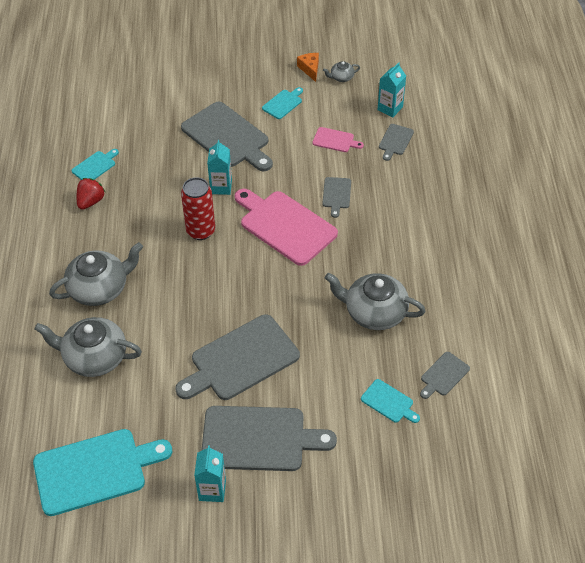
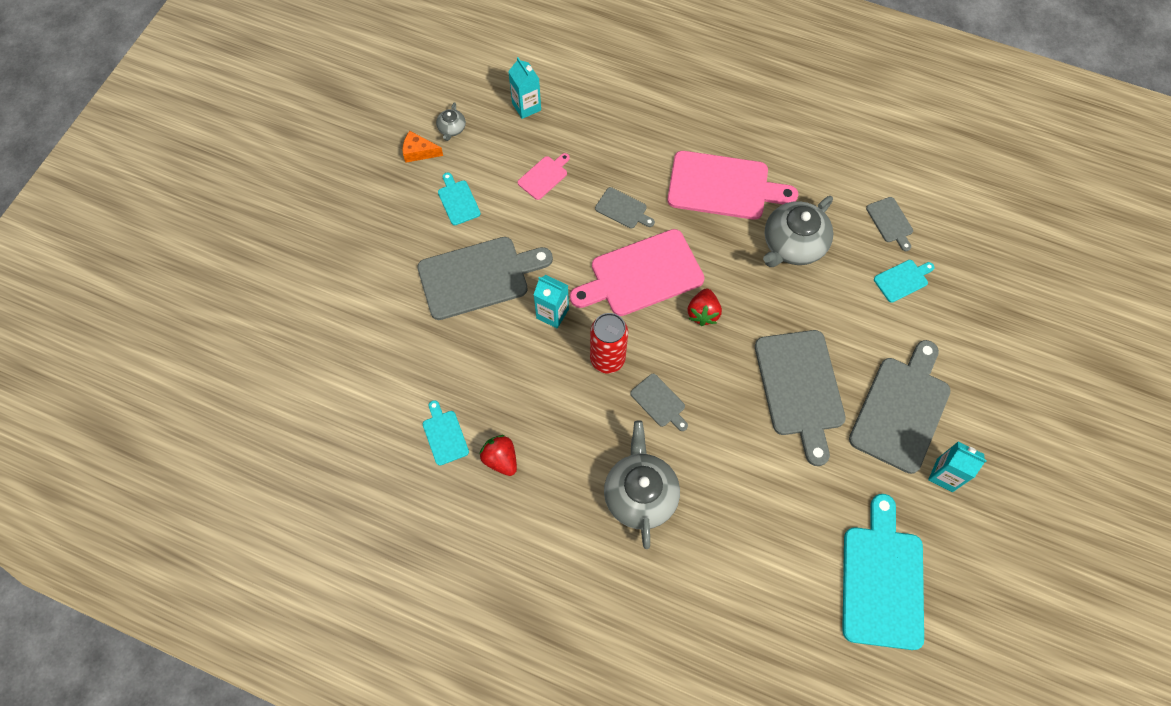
camera: 65 degrees left, 15 degrees up
grey teapot [34,317,142,377] -> none
grey cutting board [379,124,414,161] -> grey cutting board moved to [630,374,688,431]
none -> pink cutting board [667,151,798,220]
none -> red strawberry [688,289,722,326]

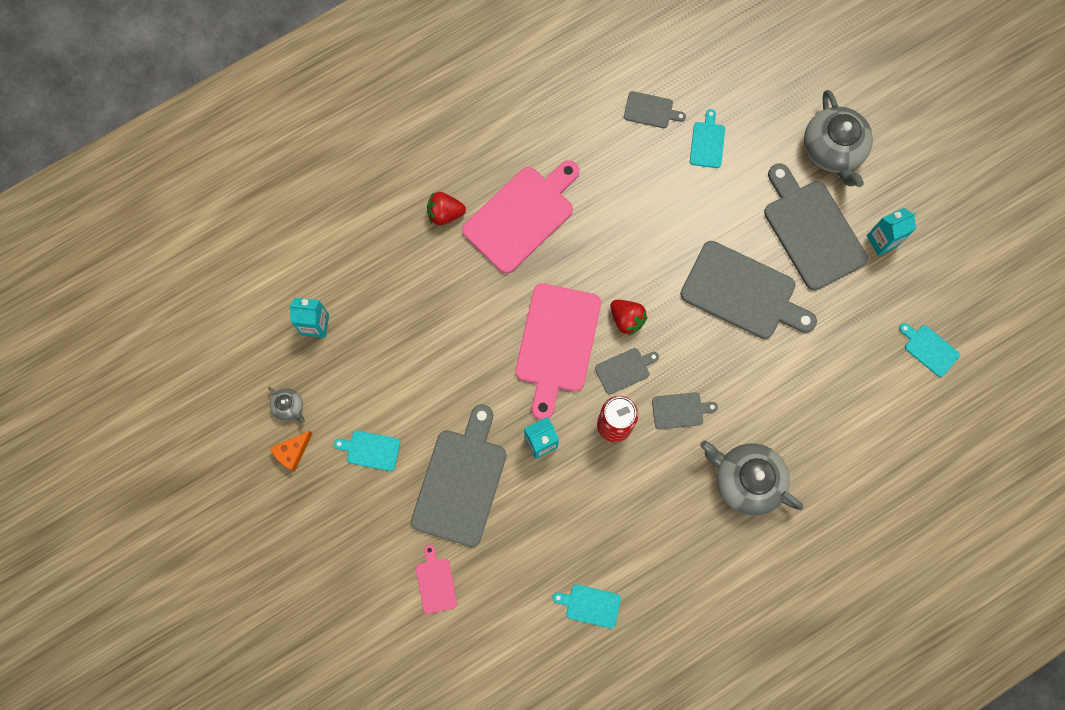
camera: 55 degrees left, 10 degrees up
red strawberry [479,435,517,476] -> red strawberry moved to [427,192,466,225]
pink cutting board [518,153,570,200] -> pink cutting board moved to [416,545,457,614]
grey cutting board [595,187,655,229] -> grey cutting board moved to [595,348,659,394]
grey teapot [763,196,833,267] -> grey teapot moved to [804,90,873,187]
turquoise cutting board [842,494,924,650] -> turquoise cutting board [899,323,960,377], size x0.47

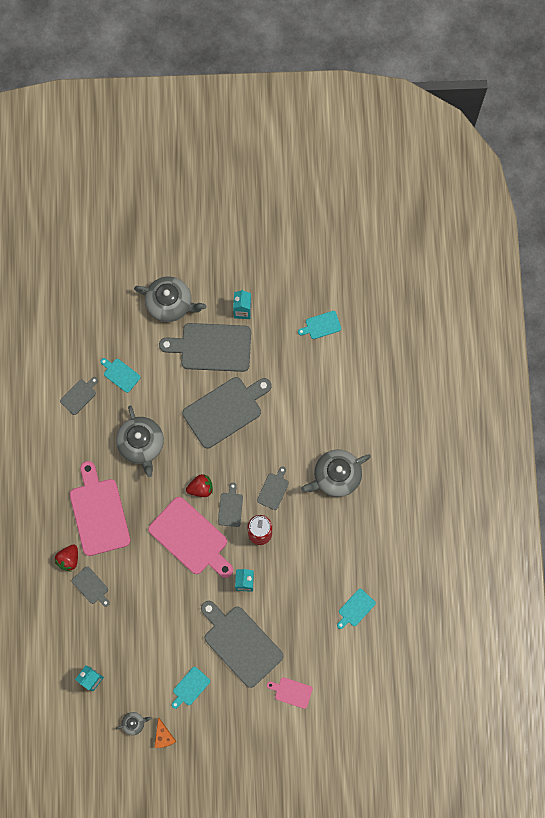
camera: 60 degrees left, 0 degrees up
none -> grey cutting board [72,566,110,607]
none -> grey teapot [116,405,164,477]

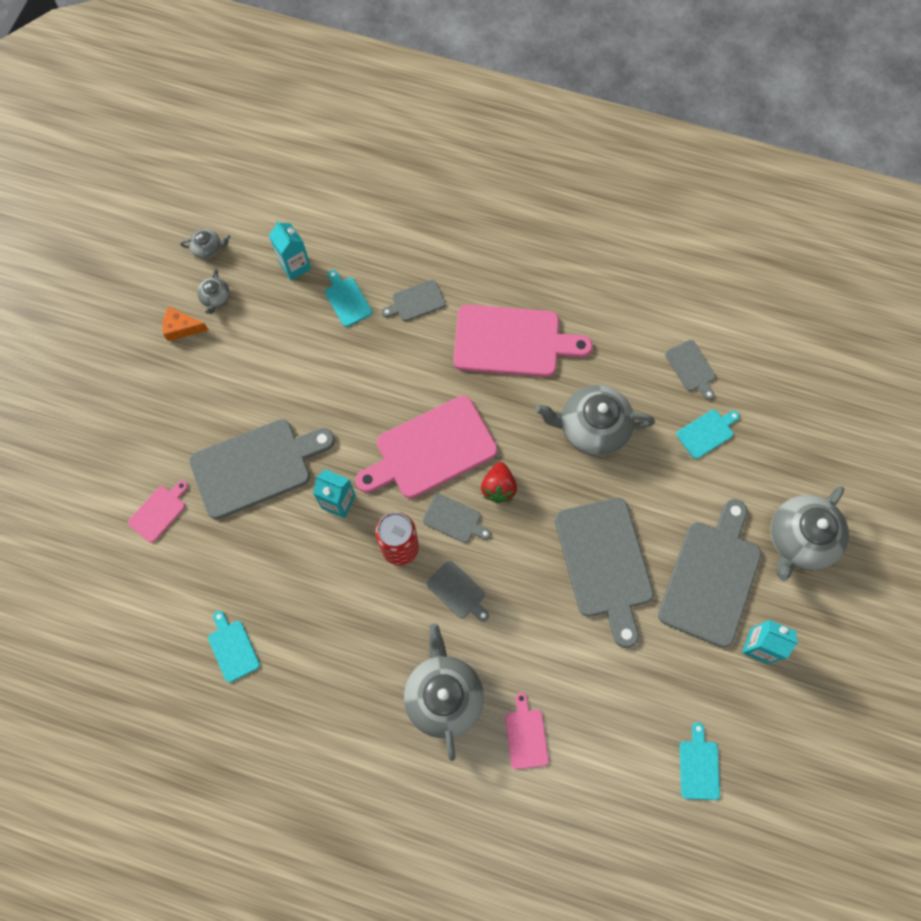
camera: 110 degrees right, 5 degrees down
red strawberry [55,544,78,572] -> none
turquoise cutting board [172,667,210,709] -> turquoise cutting board moved to [325,270,372,327]
none -> grey teapot [180,229,230,259]
none -> pink cutting board [505,692,549,769]

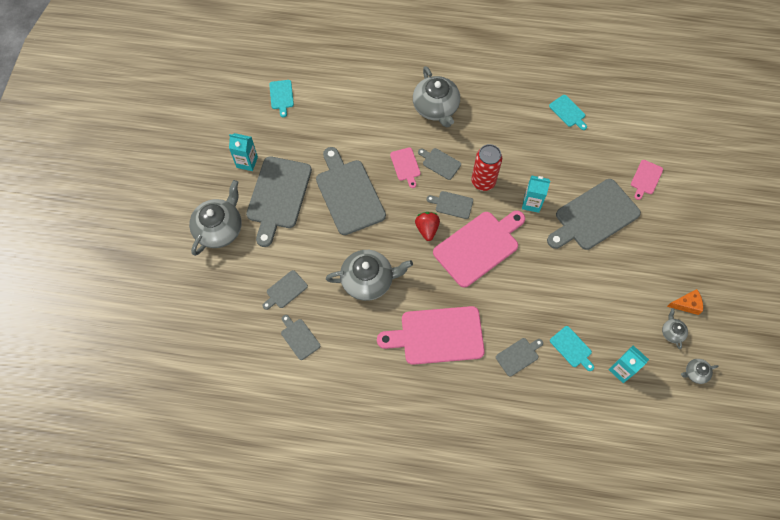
camera: 170 degrees right, 5 degrees down
pink cutting board [505,692,549,769] -> pink cutting board moved to [390,147,421,188]
turquoise cutting board [677,410,740,459] -> grey cutting board [262,270,308,310]

